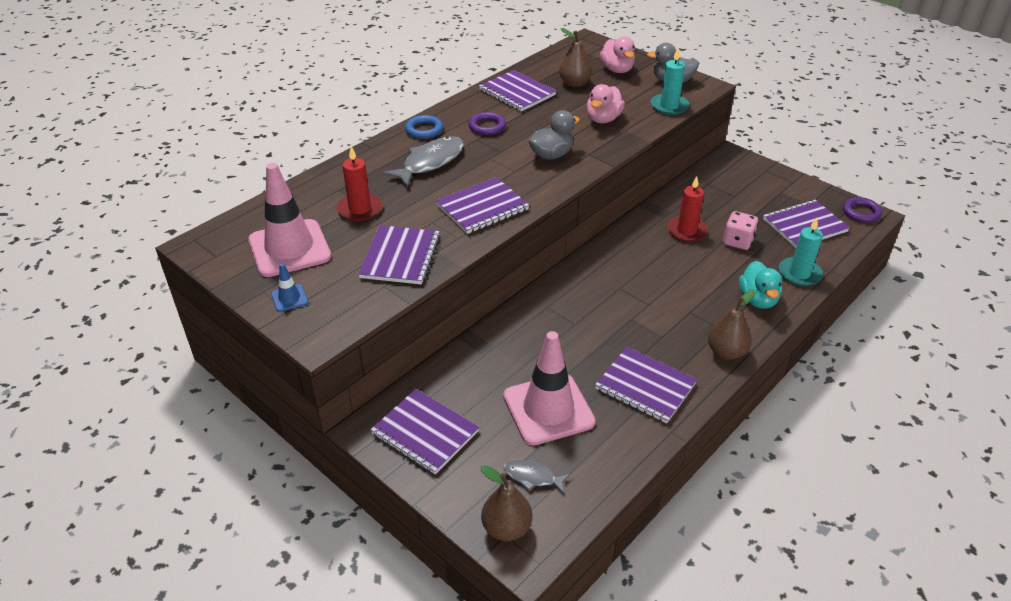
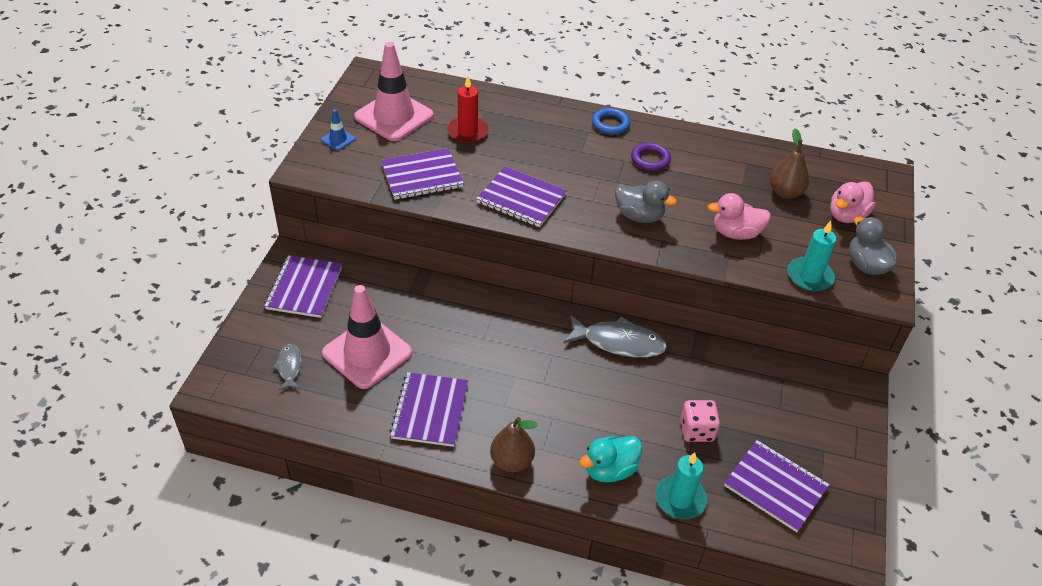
camera: 60 degrees right, 5 degrees up
grey fish [382,136,464,187] -> grey fish moved to [564,315,667,358]
purple notebook [479,70,556,111] -> none
brown pear [481,465,533,541] -> none
red candle [667,176,708,242] -> none
purple ring [843,197,882,223] -> none

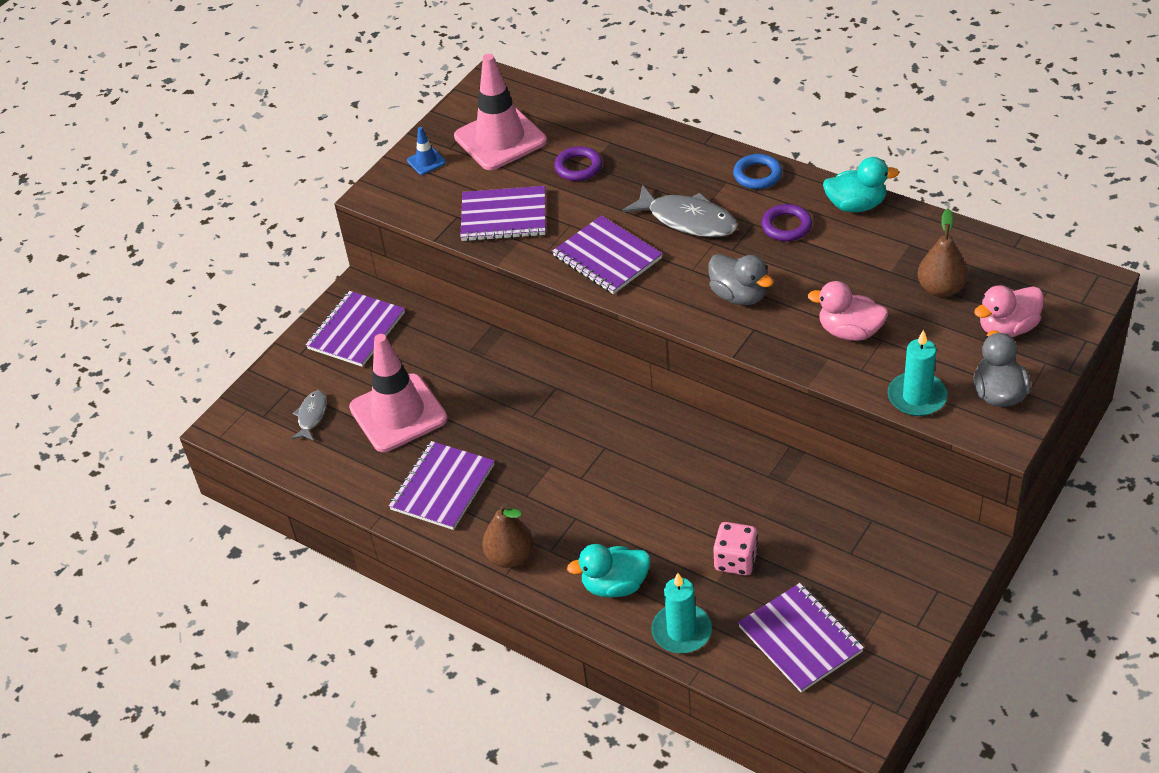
camera: 25 degrees right, 0 degrees up
red candle [447,76,488,143] -> purple ring [554,146,602,181]
grey fish [564,315,667,358] -> grey fish moved to [622,185,738,237]
none -> turquoise duck [823,157,899,212]

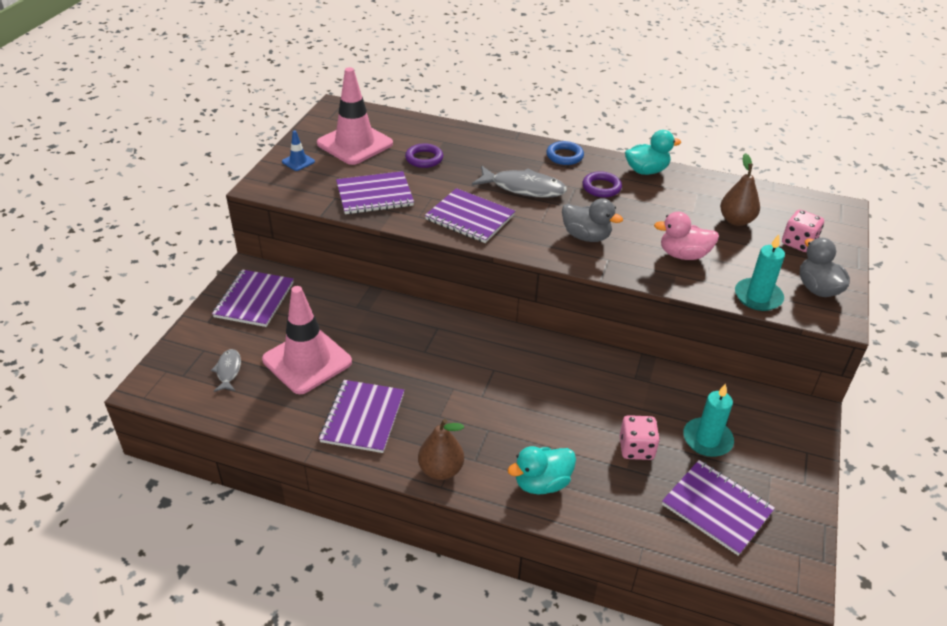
camera: 20 degrees left, 5 degrees down
turquoise candle [651,573,712,653] -> turquoise candle moved to [683,384,734,457]
pink duck [974,285,1044,337] -> pink dice [782,209,824,252]

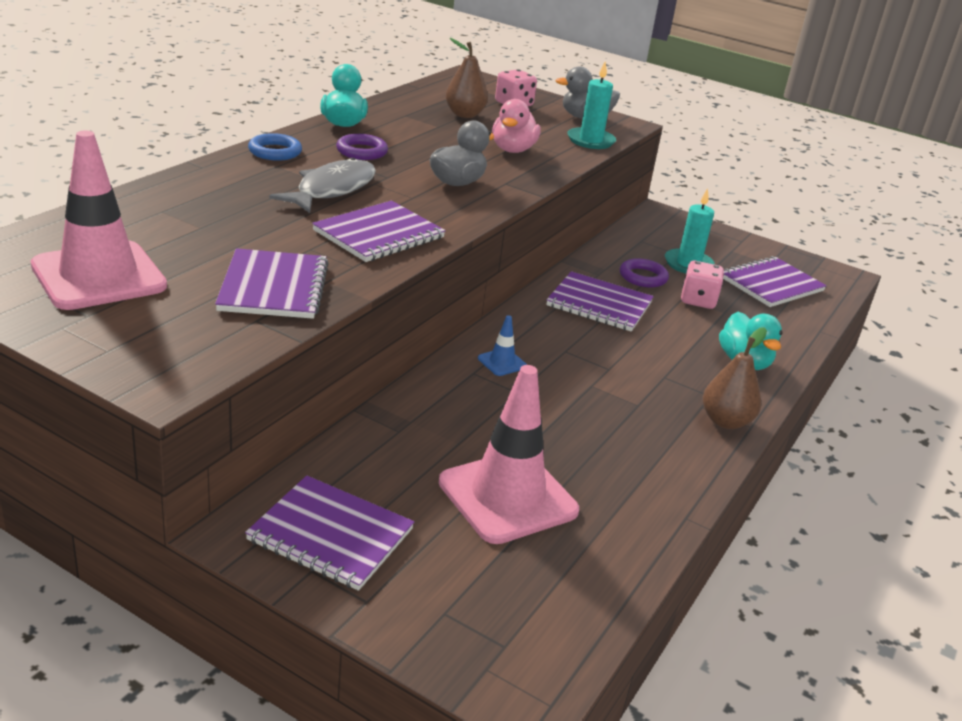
camera: 80 degrees left, 10 degrees down
grey fish [211,349,241,392] -> none
blue traffic cone [282,130,315,171] -> blue traffic cone moved to [478,315,527,376]
purple notebook [319,380,404,453] -> purple notebook moved to [546,271,654,332]
purple ring [405,143,443,168] -> purple ring moved to [620,258,669,288]

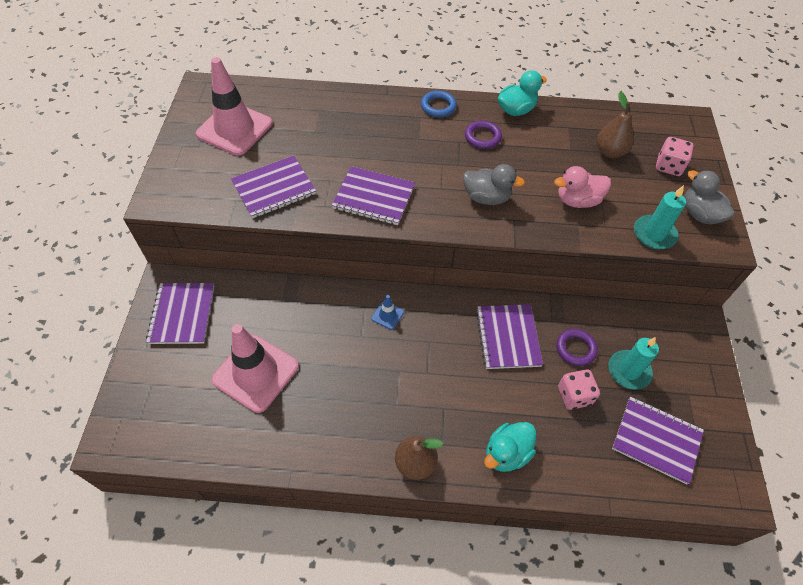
camera: 65 degrees right, 25 degrees up
grey fish [269,158,376,213] -> none

